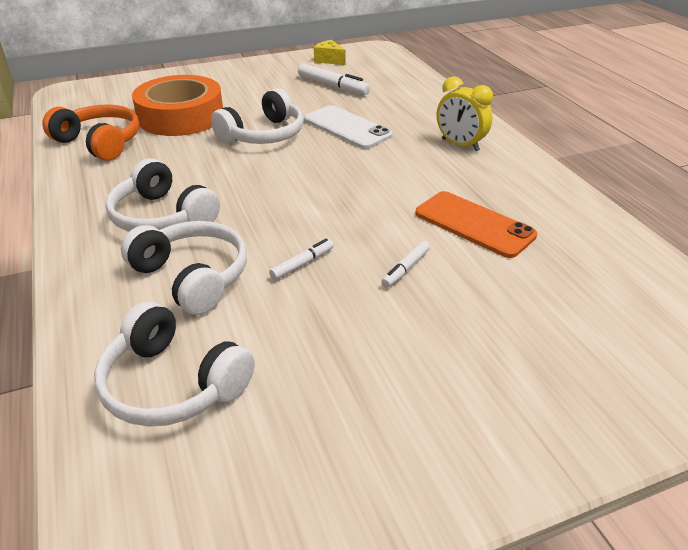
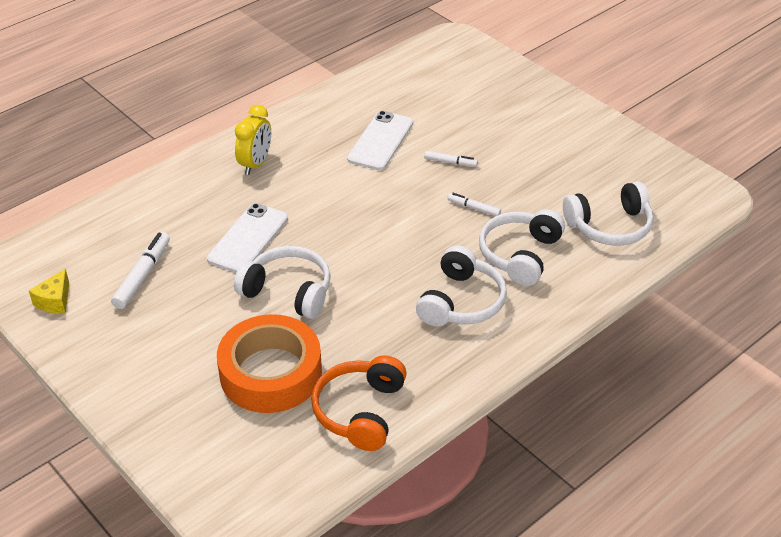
camera: 110 degrees left, 5 degrees up
white headphones [94,301,255,427] -> white headphones turned 60 degrees clockwise [563,181,653,246]
orange phone [415,191,537,258] -> white phone [347,111,413,170]

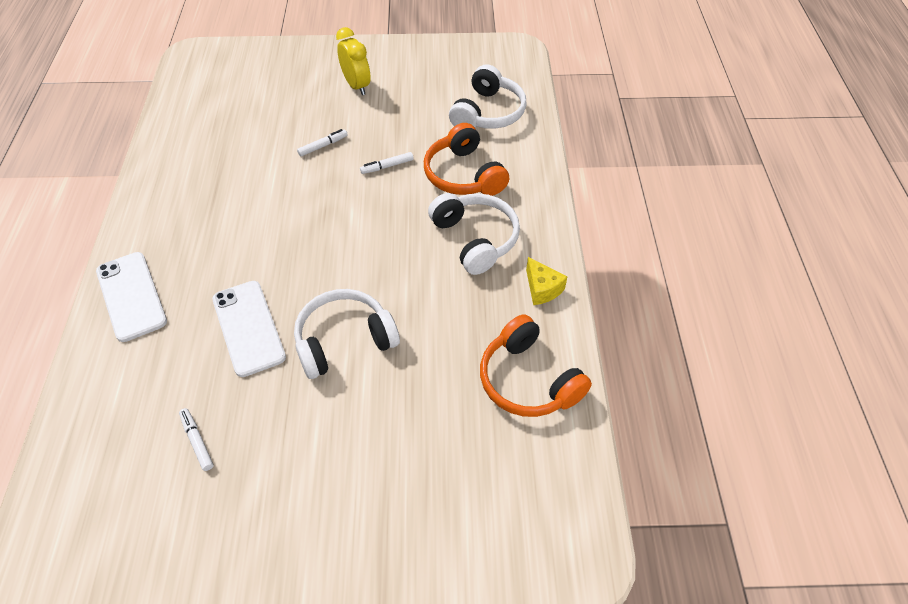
camera: 50 degrees left, 10 degrees up
yellow cheese [29,269,69,314] -> yellow cheese moved to [526,257,568,305]
white marker [111,232,170,309] -> white marker [179,408,214,471], size x0.58
orange tape [217,314,322,413] -> none
yellow clock [235,105,271,175] -> yellow clock moved to [336,27,371,95]
white phone [347,111,413,170] -> white phone moved to [96,252,167,342]
white headphones [479,209,565,286] -> orange headphones [424,123,509,196]

